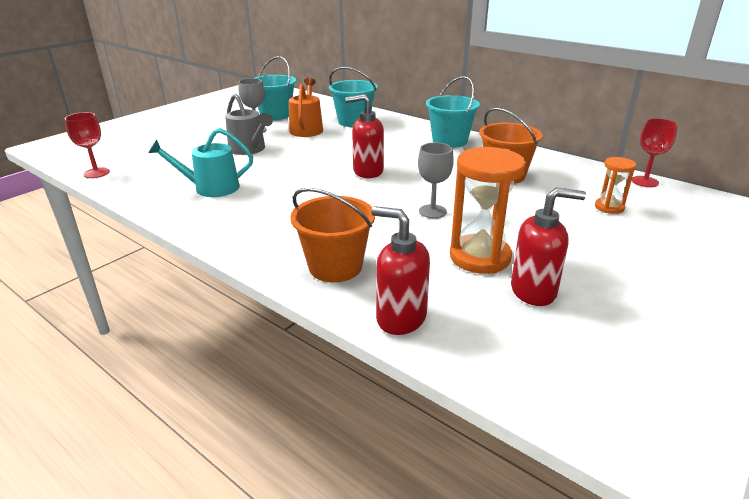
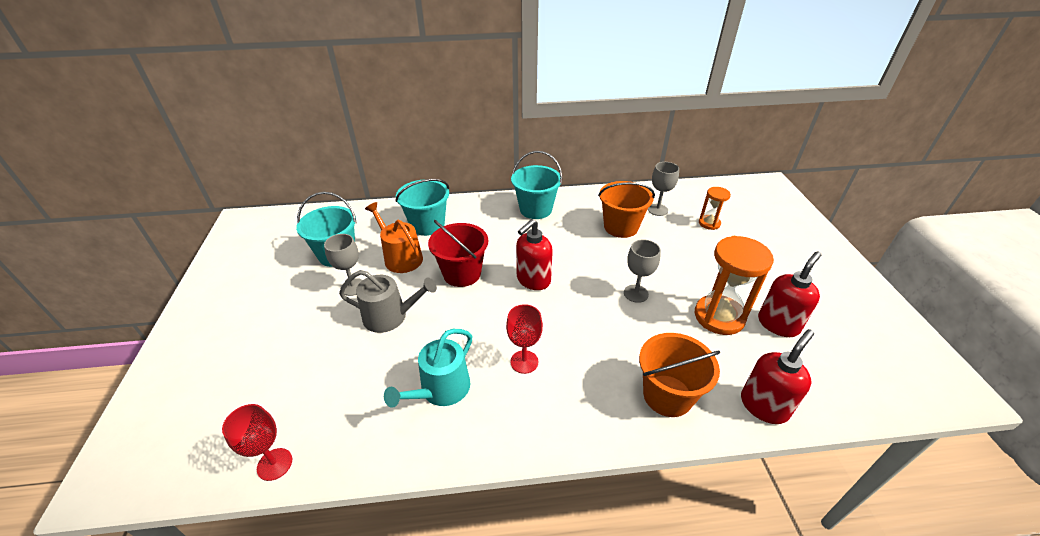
camera: 45 degrees left, 10 degrees up
red soap dispenser [371,206,430,335] -> red soap dispenser turned 150 degrees clockwise [741,329,814,424]
red goblet [632,118,678,187] -> red goblet moved to [506,304,543,374]
none -> red bucket [428,220,488,287]
none -> grey goblet [648,162,679,216]

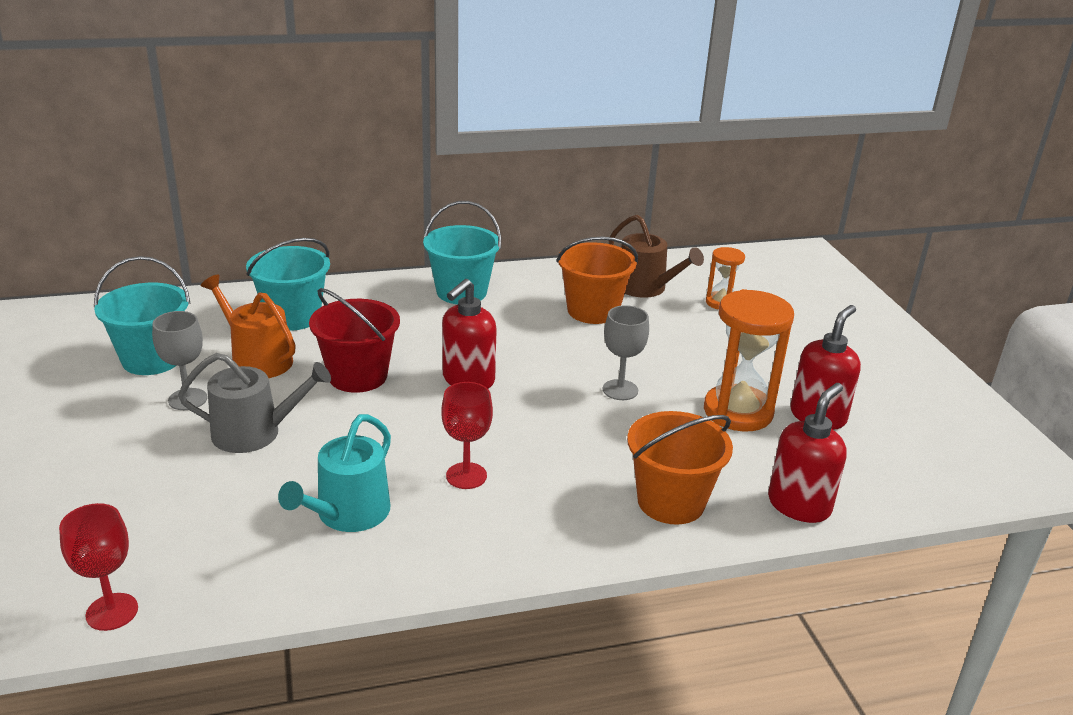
camera: 10 degrees left, 10 degrees down
grey goblet [648,162,679,216] -> brown watering can [609,215,704,298]

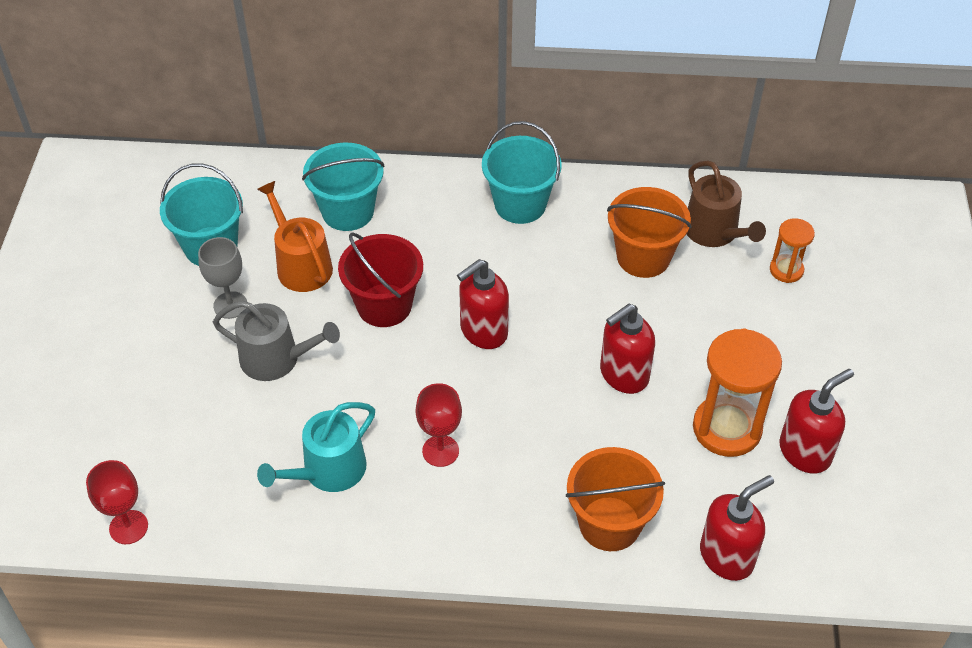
camera: 20 degrees right, 20 degrees up
grey goblet [603,305,649,400] -> red soap dispenser [600,304,655,394]

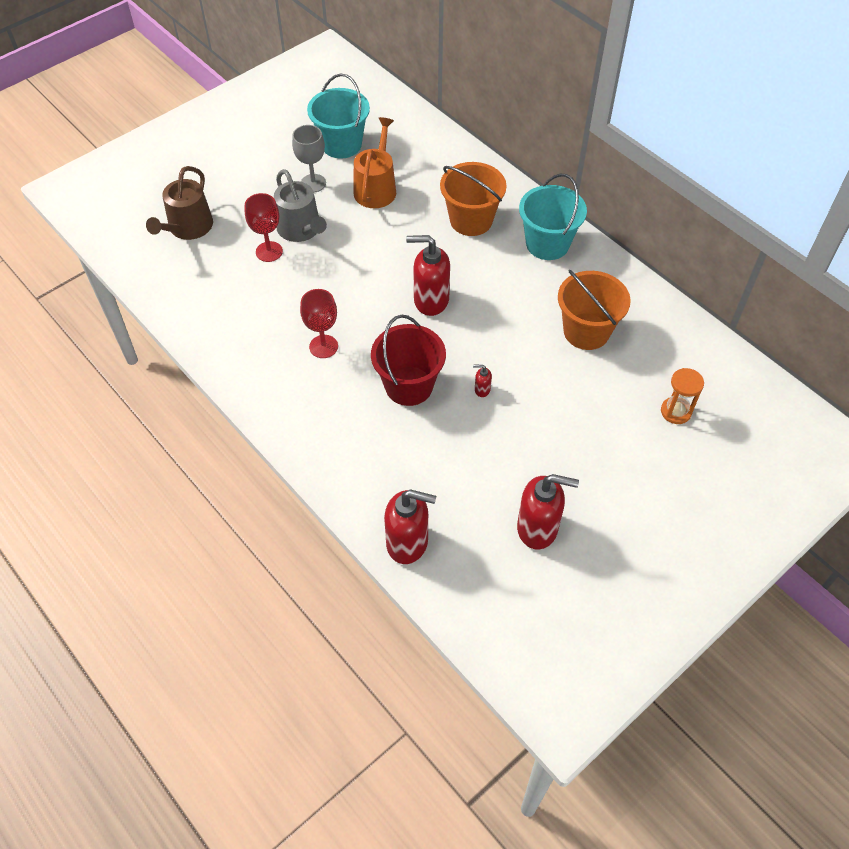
camera: 45 degrees right, 5 degrees up
red goblet [86,460,148,544] -> red goblet moved to [245,193,283,262]
turquoise watering can [257,402,375,492] -> none
turquoise bucket [302,142,385,231] -> none
red bucket [338,232,423,327] -> red bucket moved to [371,315,446,406]
orange bucket [566,447,665,551] -> orange bucket moved to [440,162,506,236]
red soap dispenser [600,304,655,394] -> red soap dispenser [473,364,492,397], size x0.43
brown watering can [687,160,766,247] -> brown watering can moved to [146,166,213,240]
orange hourglass [693,328,782,457] -> none

